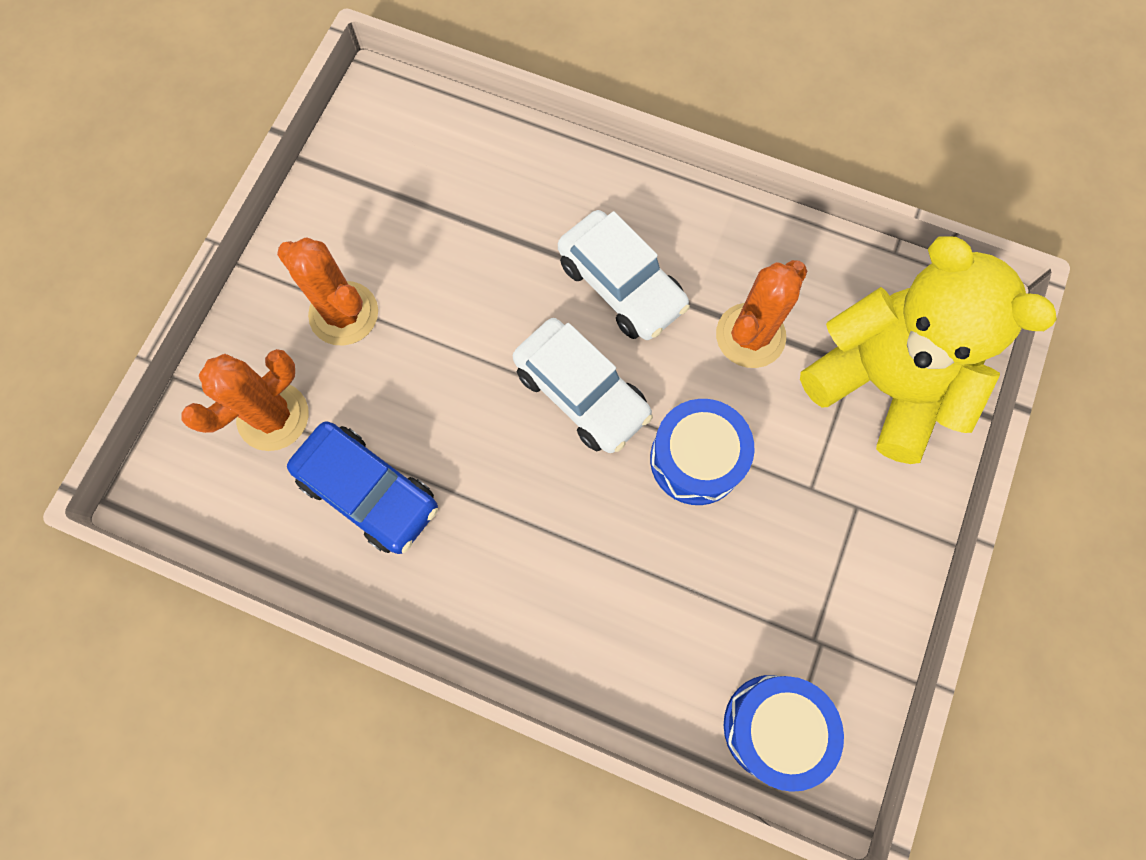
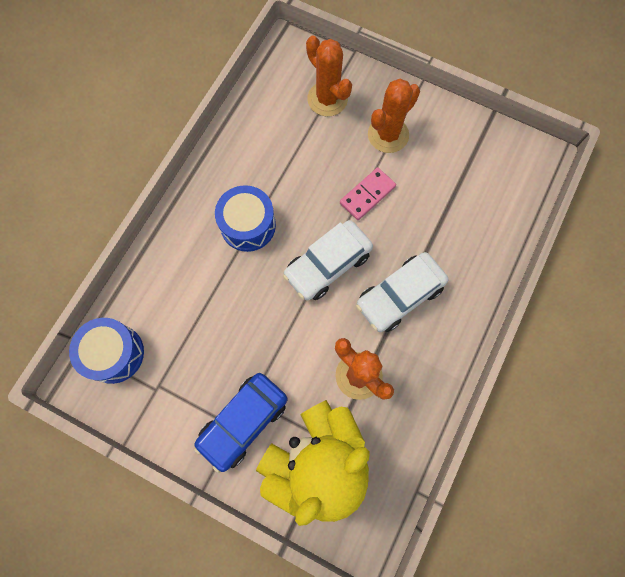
camera: 95 degrees right, 0 degrees up
blue car [287,422,438,554] -> blue car moved to [194,373,287,473]
blue drum [650,399,754,505] -> blue drum moved to [215,185,276,252]
none -> pink domino [340,167,396,220]

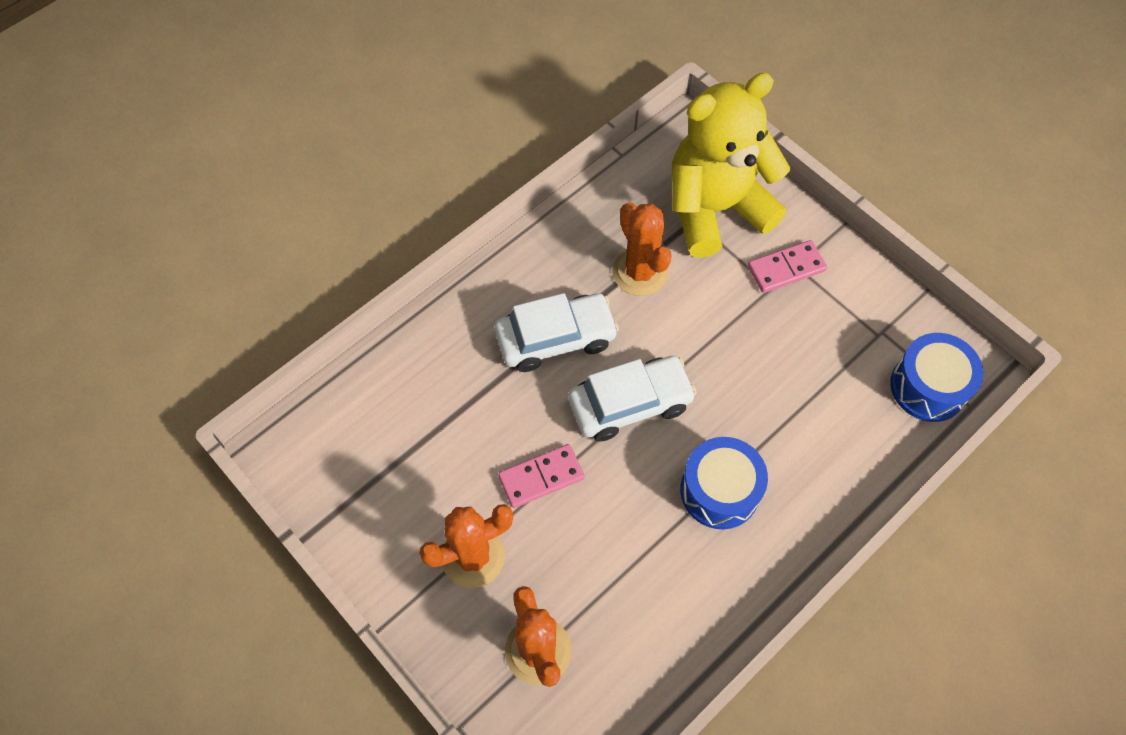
camera: 160 degrees left, 10 degrees down
blue car [194,373,287,473] -> pink domino [748,240,827,293]

